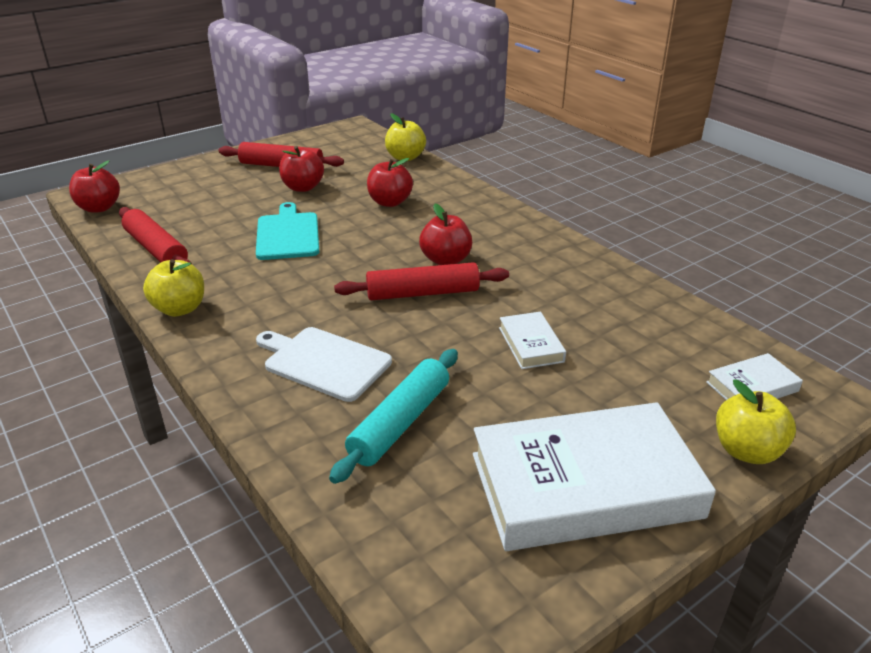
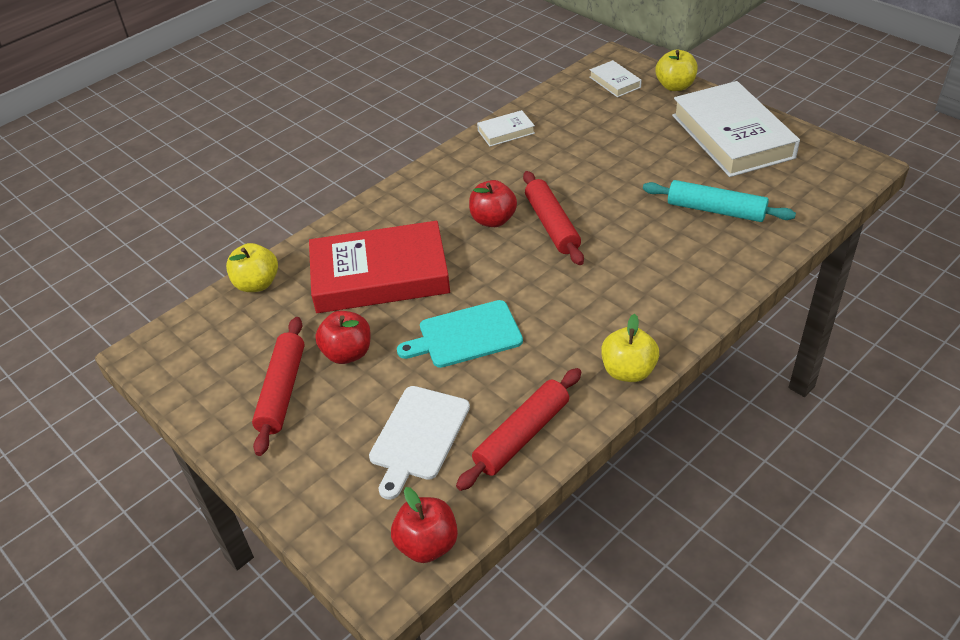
camera: 95 degrees left, 10 degrees up
white cutting board [256,327,392,402] -> white cutting board moved to [369,386,470,500]
red apple [367,158,413,207] -> red book [309,221,450,313]
white book [499,312,566,369] -> white book moved to [477,110,535,147]

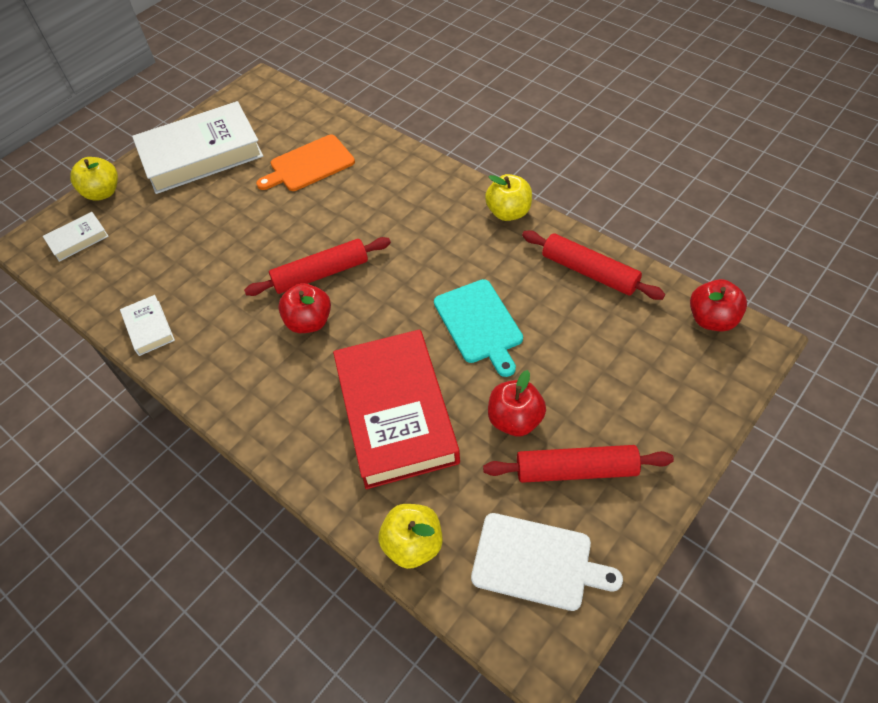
camera: 95 degrees left, 10 degrees up
white cutting board [369,386,470,500] -> white cutting board moved to [471,513,623,611]
turquoise rolling pin [643,180,796,222] -> orange cutting board [256,135,355,191]

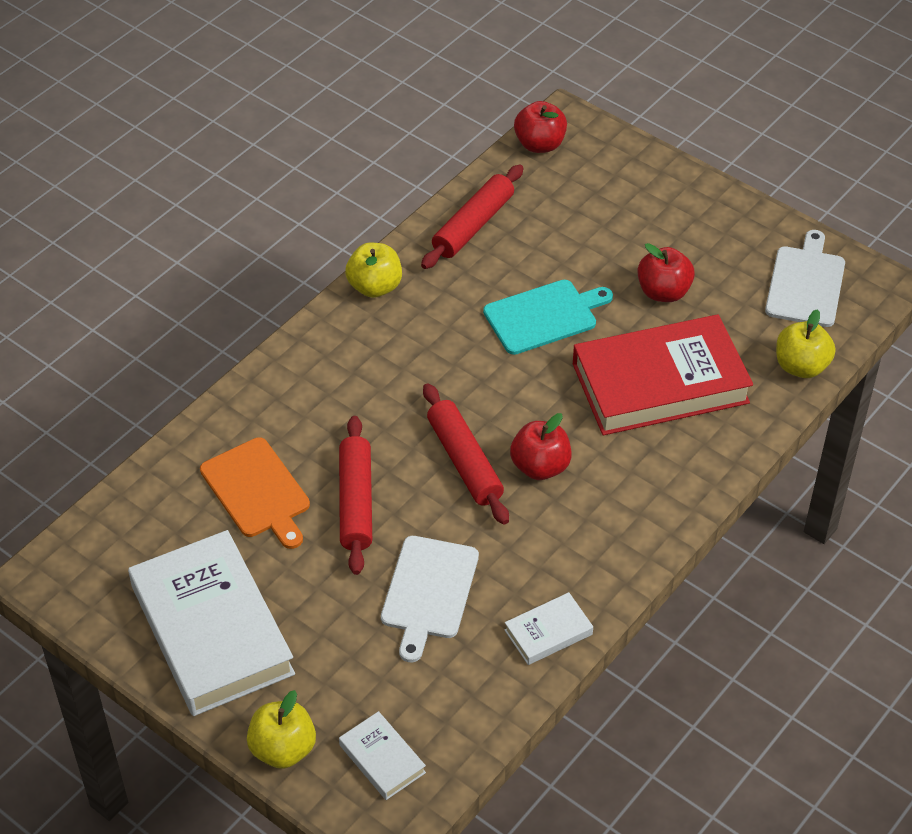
camera: 95 degrees left, 5 degrees down
red rolling pin [483,445,674,483] -> red rolling pin moved to [339,416,372,575]
none -> white cutting board [381,536,479,662]

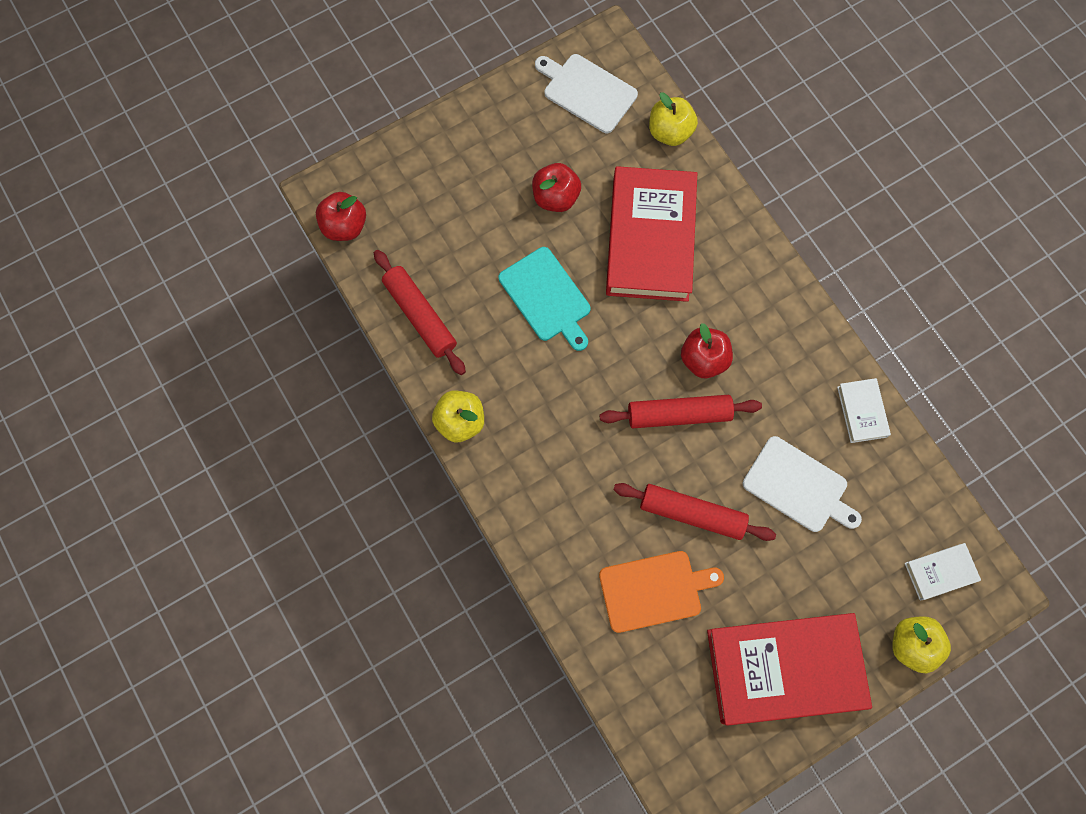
camera: 70 degrees left, 25 degrees up
white book [128,530,295,716] -> red book [707,613,872,726]
turquoise cutting board [483,280,613,355] -> turquoise cutting board turned 150 degrees clockwise [499,247,591,351]

